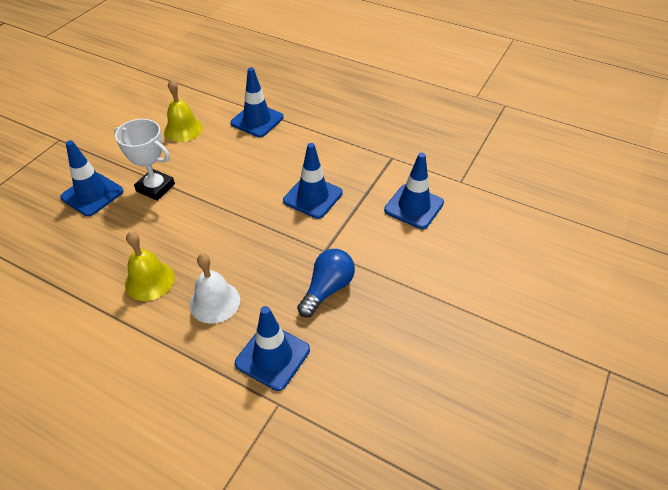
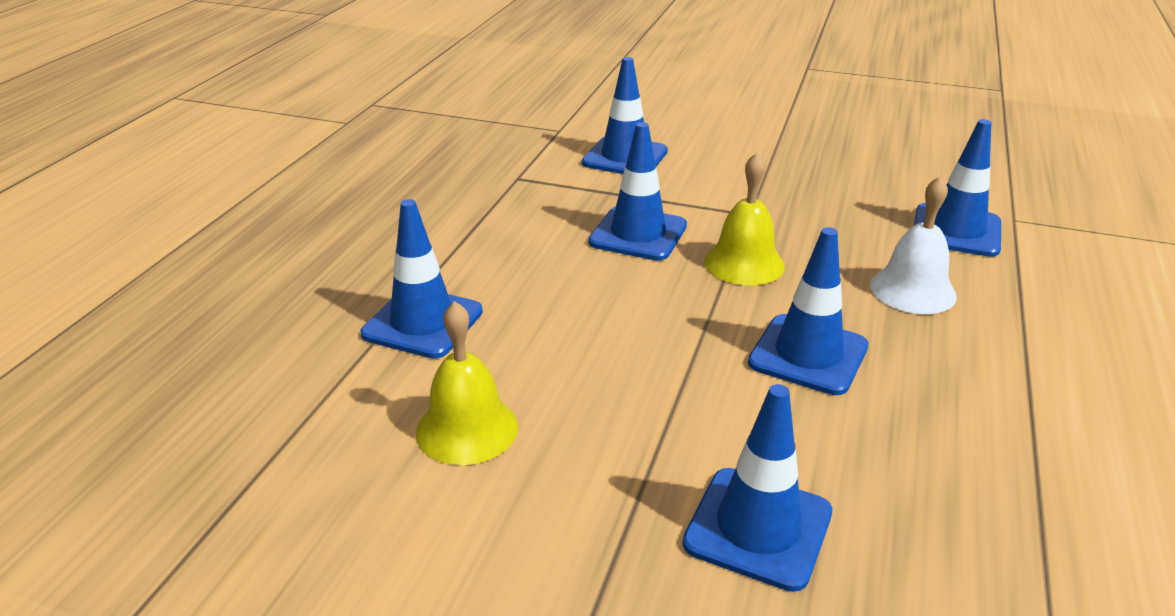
camera: 100 degrees left, 15 degrees down
white trophy [114,119,175,201] -> none
yellow bell [125,232,175,301] -> yellow bell moved to [704,153,785,286]
blue light bulb [297,249,355,317] -> none
none -> blue traffic cone [748,227,869,395]

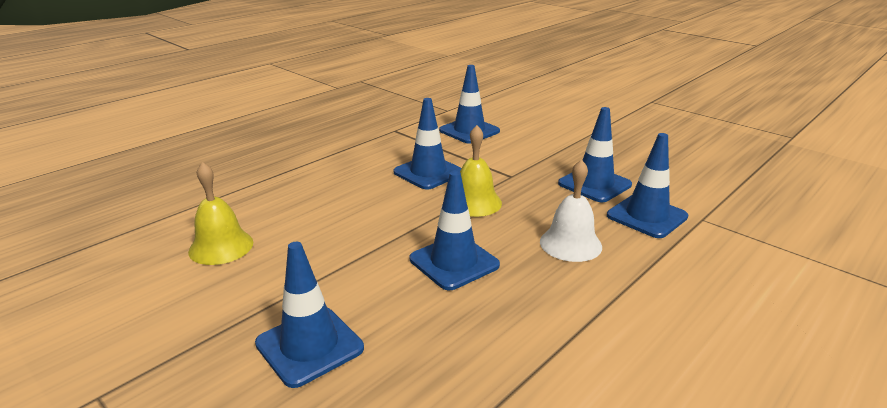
camera: 25 degrees right, 5 degrees down
blue traffic cone [361,199,483,358] -> blue traffic cone moved to [558,107,632,202]

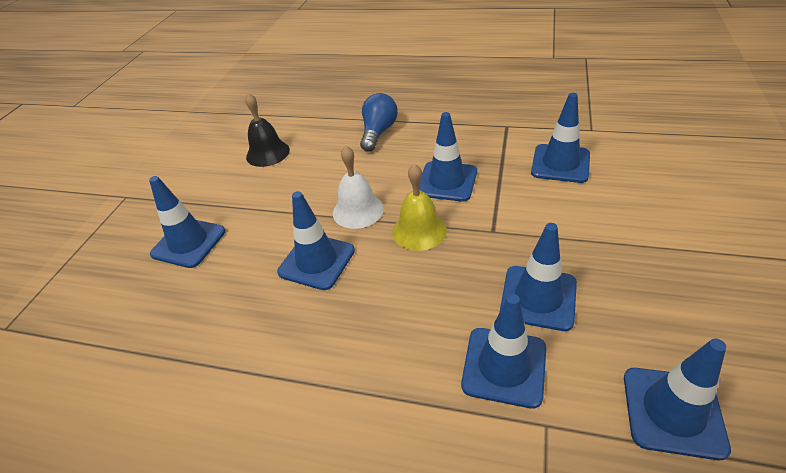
camera: 65 degrees right, 15 degrees up
yellow bell [188,162,253,265] -> black bell [245,93,290,167]
white bell [540,159,602,262] -> white bell moved to [333,146,384,229]
none -> blue light bulb [360,93,398,152]
none -> blue traffic cone [624,339,731,460]

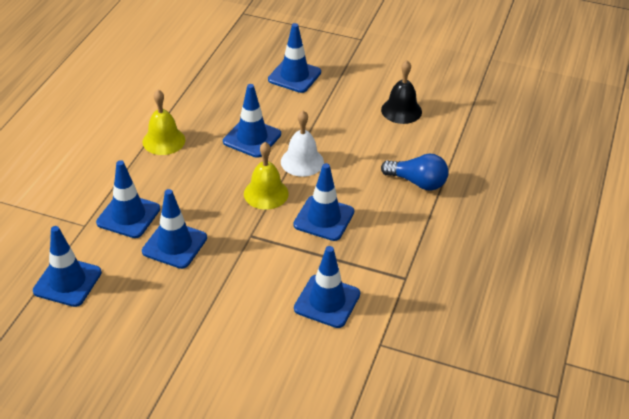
camera: 90 degrees right, 0 degrees up
none -> yellow bell [143,90,185,155]

